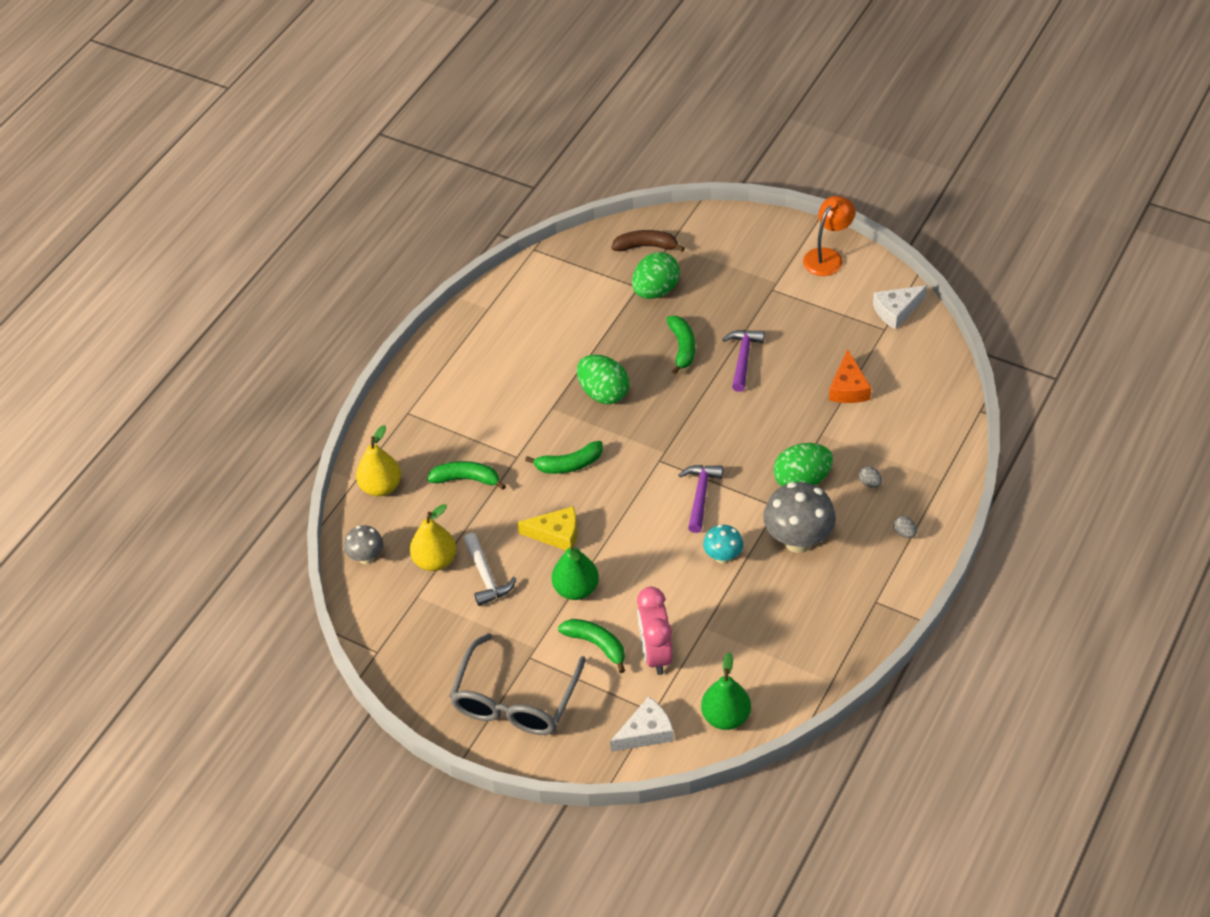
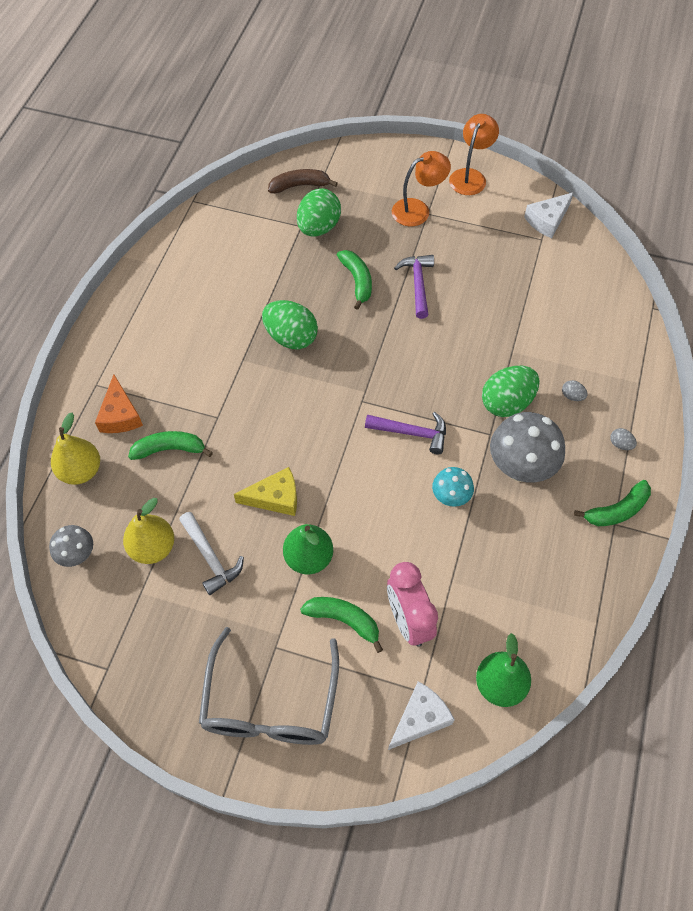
camera: 15 degrees left, 10 degrees up
green banana [525,441,603,474] -> green banana moved to [574,480,651,526]
purple hammer [679,465,723,533] -> purple hammer turned 105 degrees clockwise [365,412,446,455]
orange cheese [829,349,871,403] -> orange cheese moved to [95,374,143,433]
none -> orange lamp [392,151,451,227]

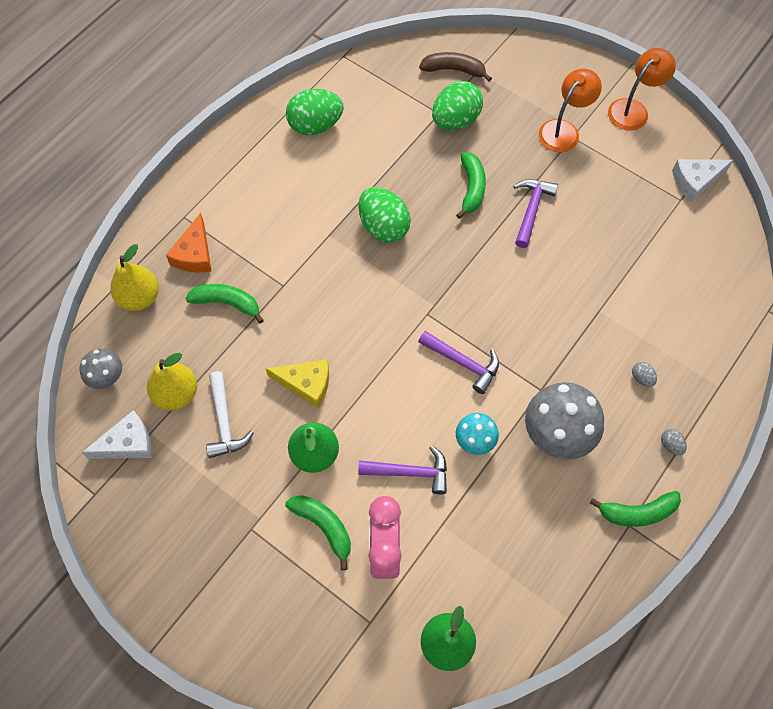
camera: 20 degrees right, 5 degrees up
grey glasses [199,627,339,745] -> none
white cheese [388,681,455,750] -> white cheese moved to [82,410,152,459]
orange lamp [392,151,451,227] -> orange lamp turned 45 degrees counterclockwise [539,69,602,152]
green egg [482,366,540,417] -> green egg moved to [286,89,344,135]
none -> purple hammer [358,445,447,494]

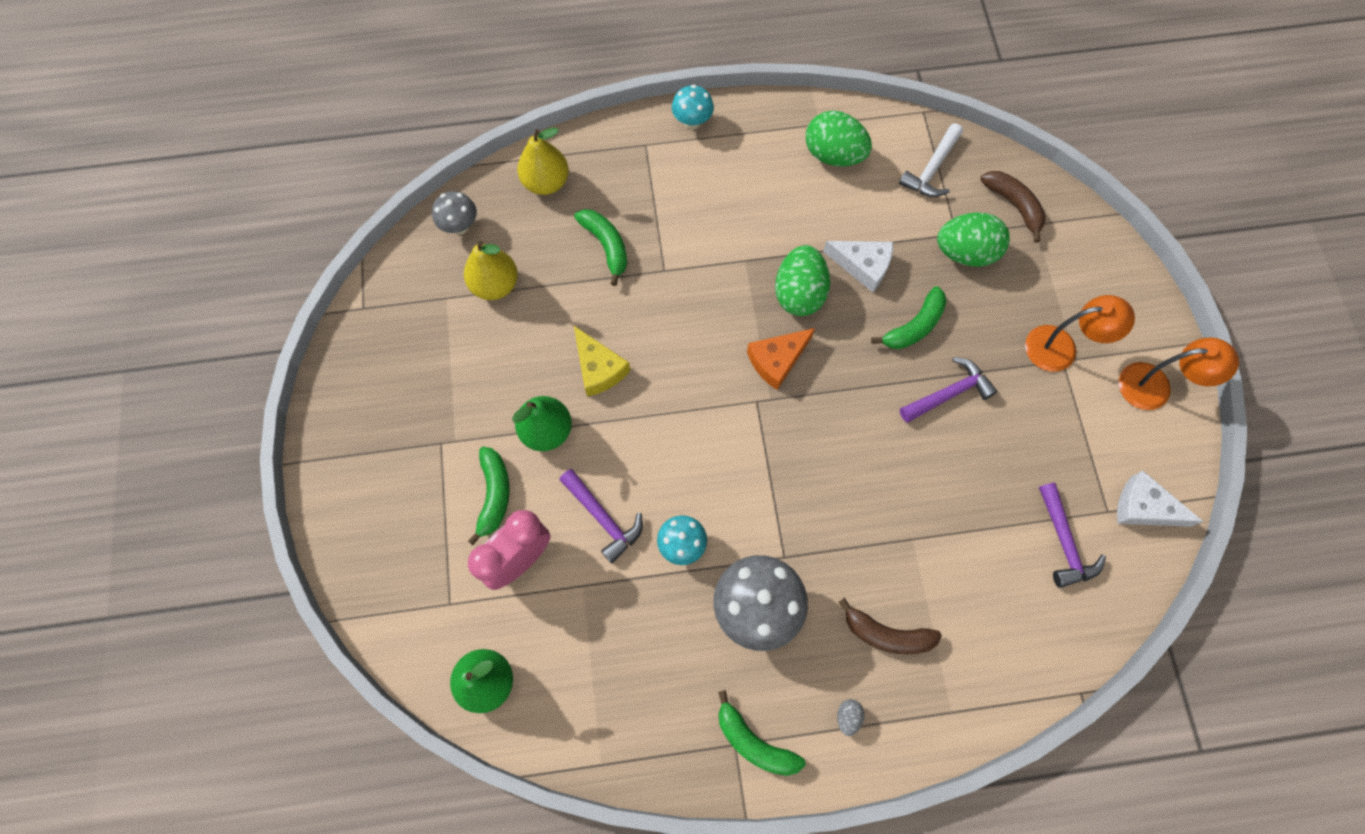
camera: 45 degrees right, 5 degrees up
white cheese [82,410,152,459] -> white cheese moved to [823,241,893,292]
orange cheese [166,213,212,272] -> orange cheese moved to [747,328,815,390]
white hammer [206,371,254,458] -> white hammer moved to [899,123,963,197]
purple hammer [418,331,499,394] -> purple hammer moved to [1039,483,1106,588]
grey egg [632,362,657,387] -> brown banana [839,598,942,654]
none -> turquoise mushroom [672,85,714,129]

